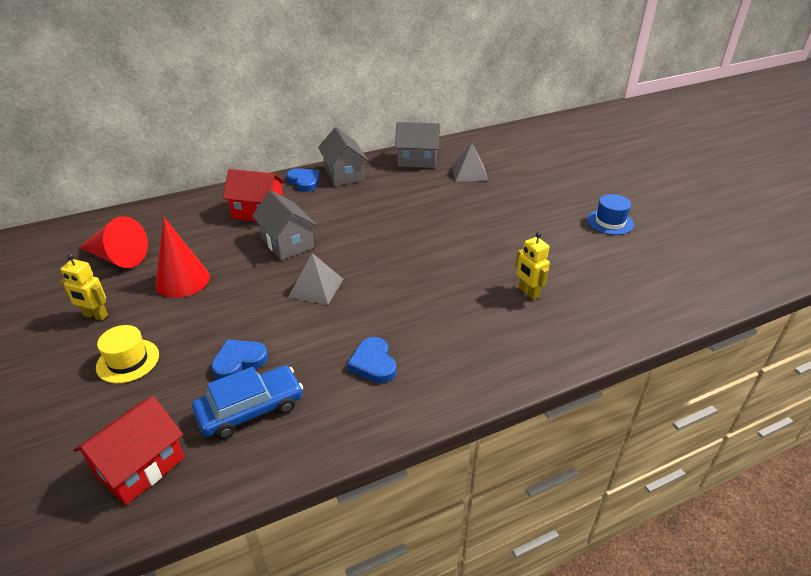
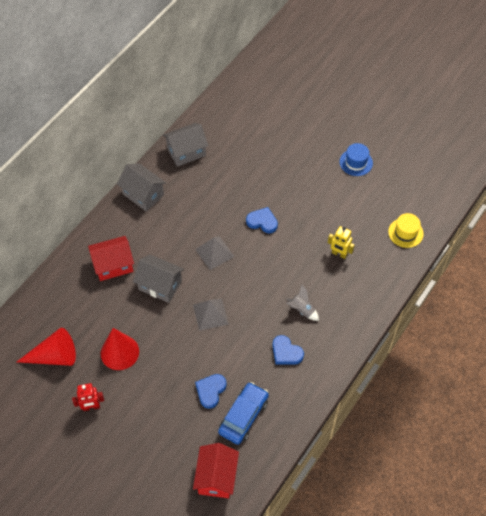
camera: 30 degrees left, 20 degrees up
yellow robot [60,254,108,321] -> red robot [72,383,104,411]
yellow hat [96,325,159,383] -> yellow hat moved to [388,213,424,248]
blue heart [286,168,320,192] -> blue heart moved to [246,207,278,233]
grey pyramid [452,143,488,182] -> grey pyramid moved to [195,236,234,270]
none -> grey rocket [286,285,319,321]

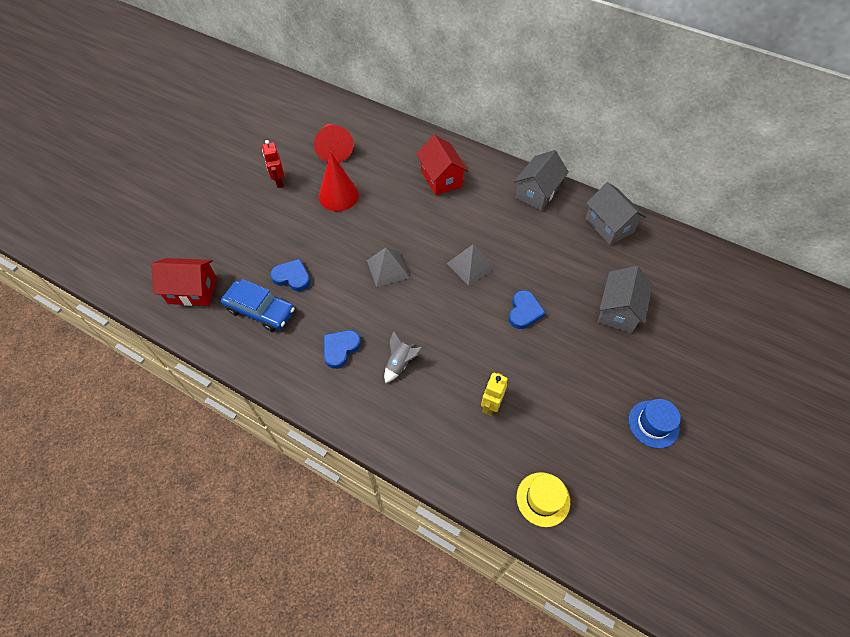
camera: 85 degrees right, 0 degrees up
grey house [133,255,184,303] -> grey house moved to [598,266,653,333]

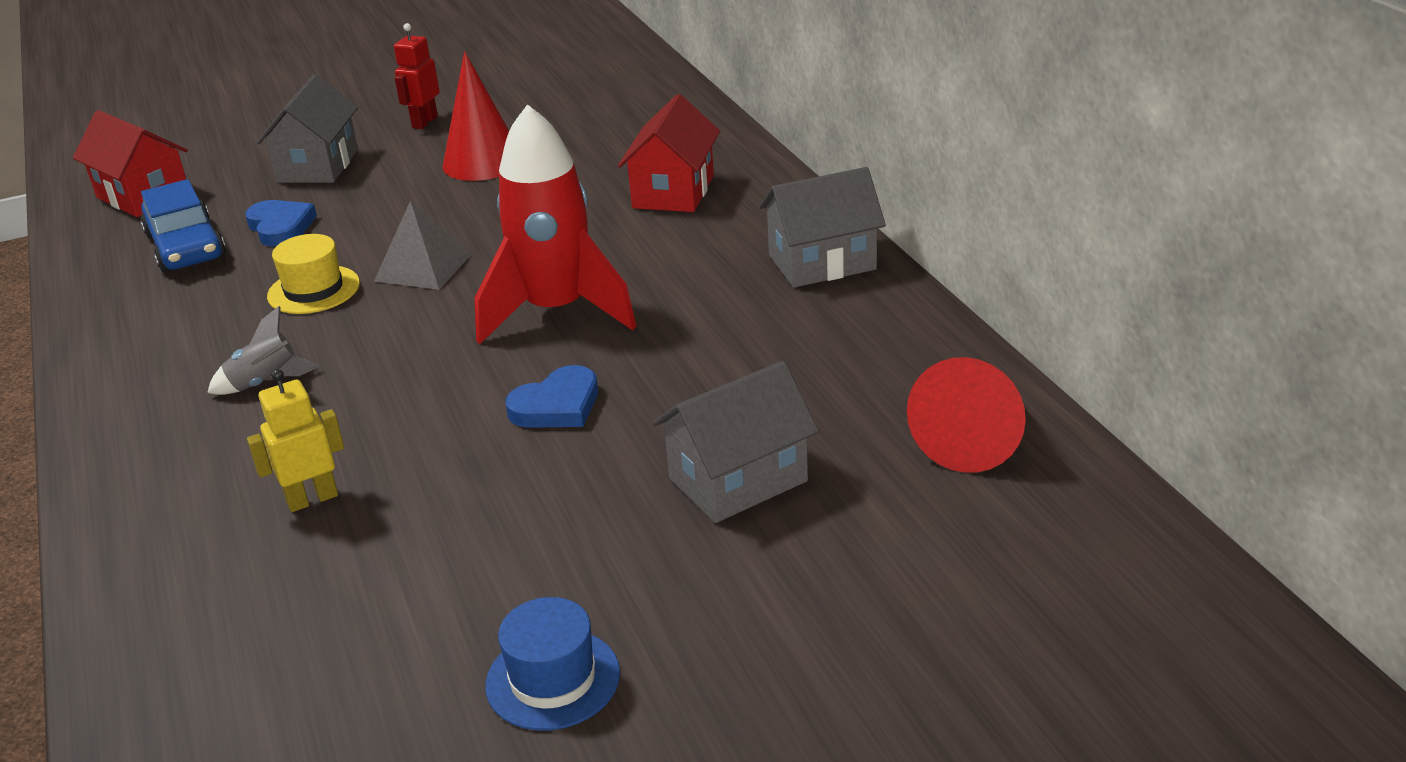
camera: 40 degrees right, 25 degrees down
red cone [314,124,354,163] -> red cone moved to [907,357,1026,473]
blue heart [324,330,361,369] -> none
grey pyramid [447,244,495,286] -> red rocket [475,104,637,344]
yellow hat [517,472,570,527] -> yellow hat moved to [267,234,360,314]
grey house [585,182,646,245] -> grey house moved to [256,75,358,183]

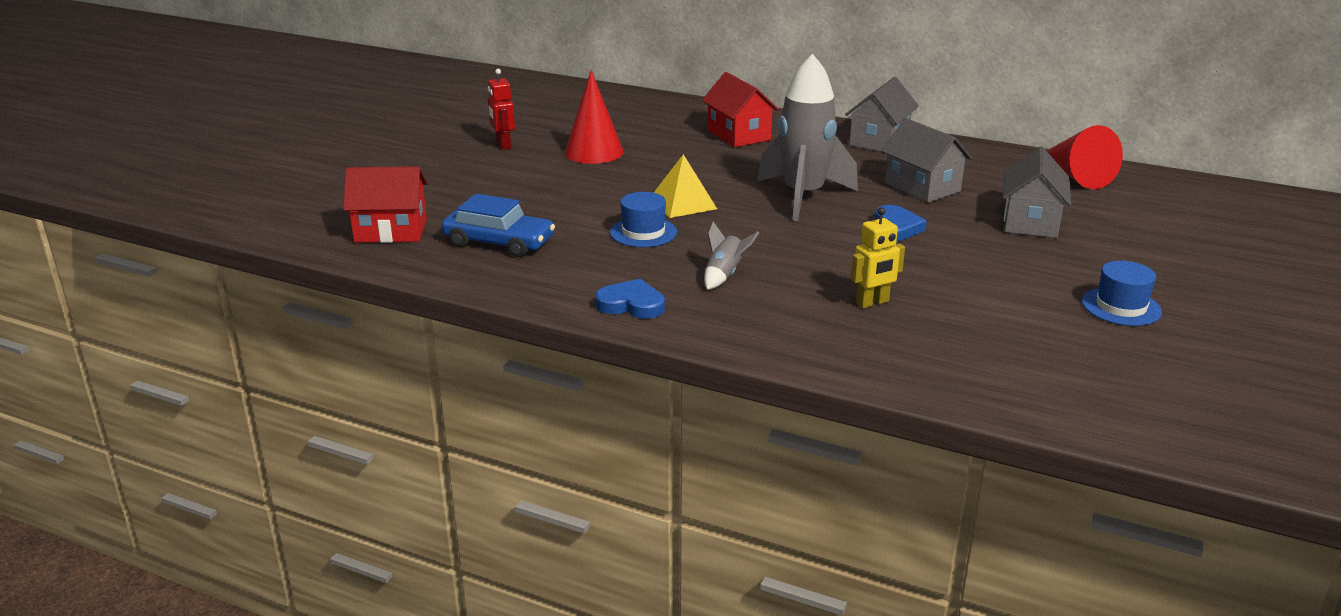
camera: 45 degrees left, 5 degrees down
blue heart [245,200,317,246] -> blue heart moved to [595,279,665,319]
yellow robot [247,369,344,512] -> yellow robot turned 135 degrees counterclockwise [851,207,905,308]
grey house [256,75,358,183] -> grey house moved to [881,118,972,203]
yellow hat [267,234,360,314] -> blue hat [610,192,677,247]
grey pyramid [374,201,472,290] -> yellow pyramid [654,154,717,218]
red rocket [475,104,637,344] -> grey rocket [757,53,858,221]

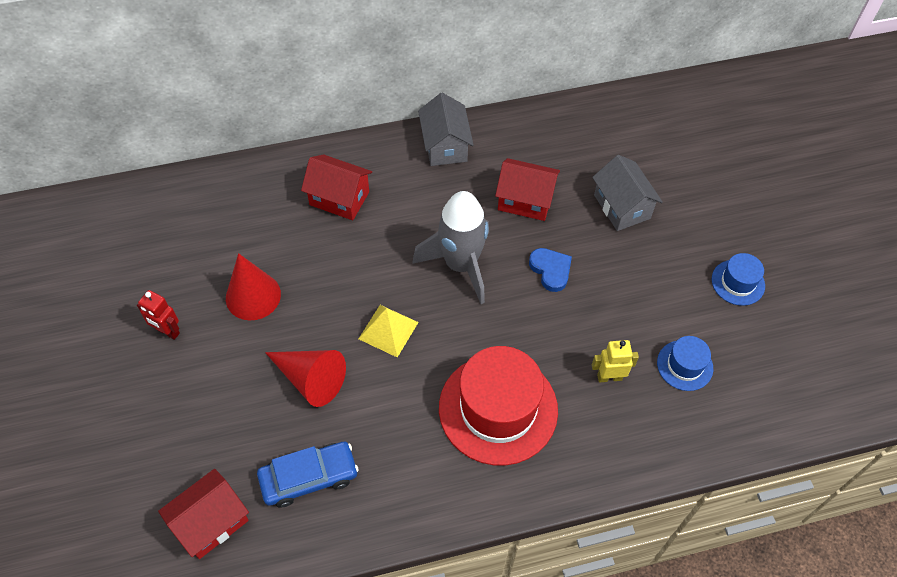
camera: 40 degrees left, 30 degrees up
blue heart [595,279,665,319] -> none
blue hat [610,192,677,247] -> blue hat moved to [657,336,713,391]
grey rocket [704,222,759,290] -> red hat [439,346,558,466]
yellow robot [851,207,905,308] -> yellow robot turned 120 degrees counterclockwise [592,340,639,383]
grey house [881,118,972,203] -> red house [495,158,560,221]
red cone [1047,125,1123,189] -> red cone moved to [265,350,346,407]

